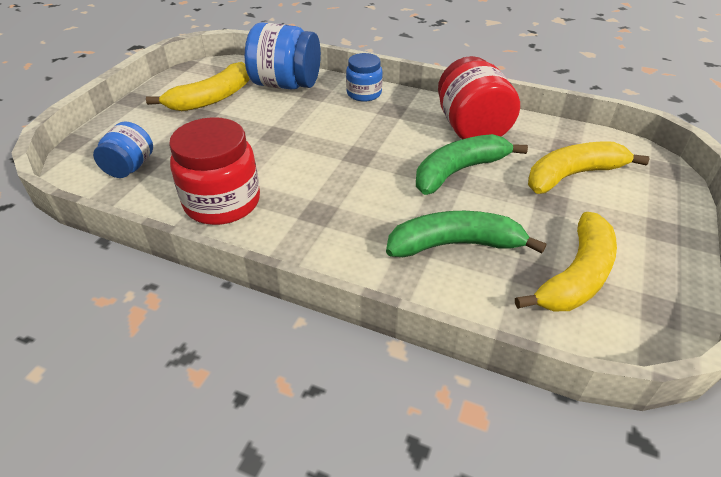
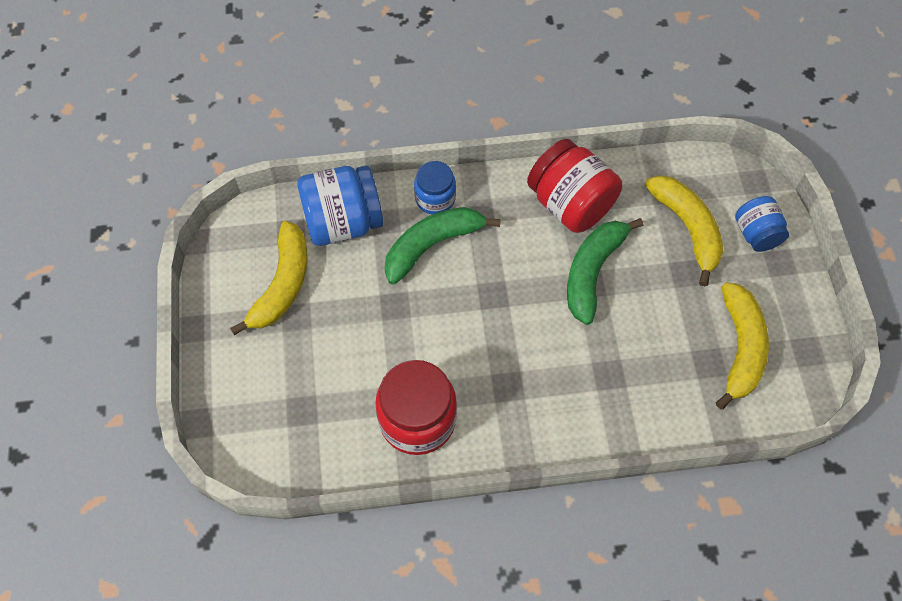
camera: 30 degrees left, 20 degrees up
blue jar [93,121,153,178] -> blue jar moved to [735,196,789,252]
green banana [386,211,546,257] -> green banana moved to [385,207,501,285]
yellow banana [528,142,649,194] -> yellow banana turned 120 degrees clockwise [645,175,723,286]

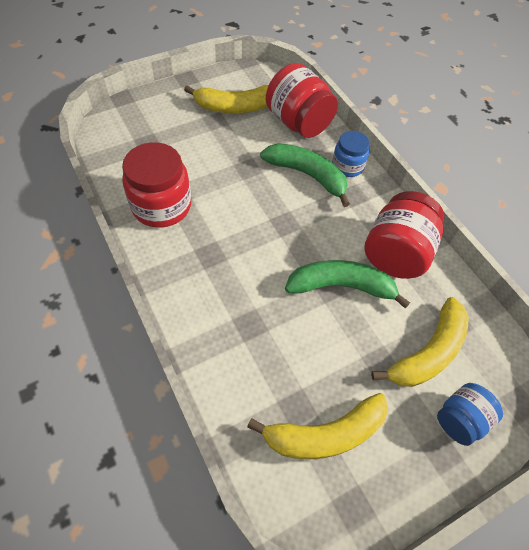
camera: 65 degrees right, 5 degrees down
blue jar [297,165,383,246] -> red jar [266,63,338,138]

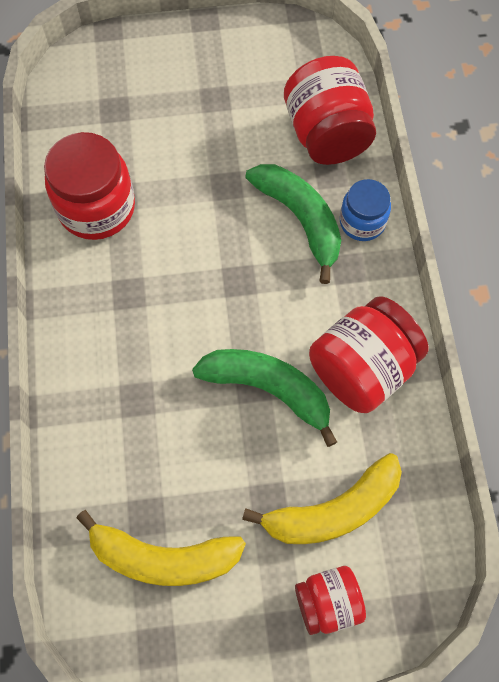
camera: 25 degrees right, 10 degrees up
yellow banana [184,85,269,113] -> none
blue jar [437,383,503,446] -> red jar [295,566,366,635]

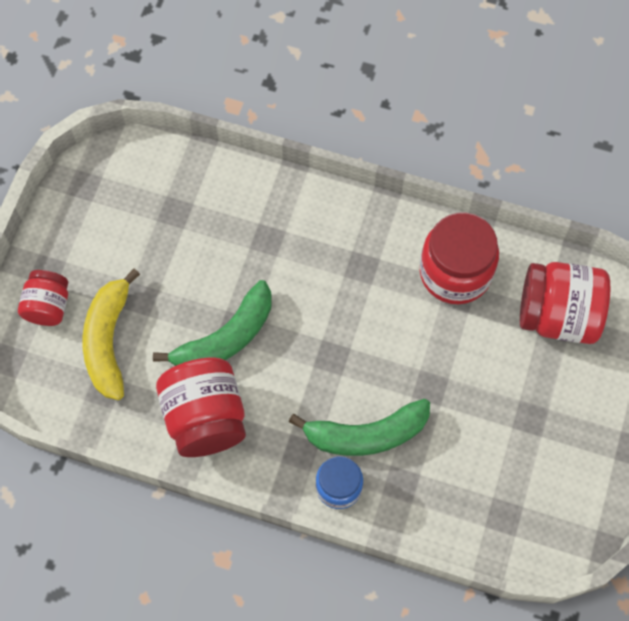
camera: 115 degrees right, 0 degrees up
yellow banana [77,510,246,586] -> none
red jar [284,56,376,165] -> red jar moved to [520,262,610,344]

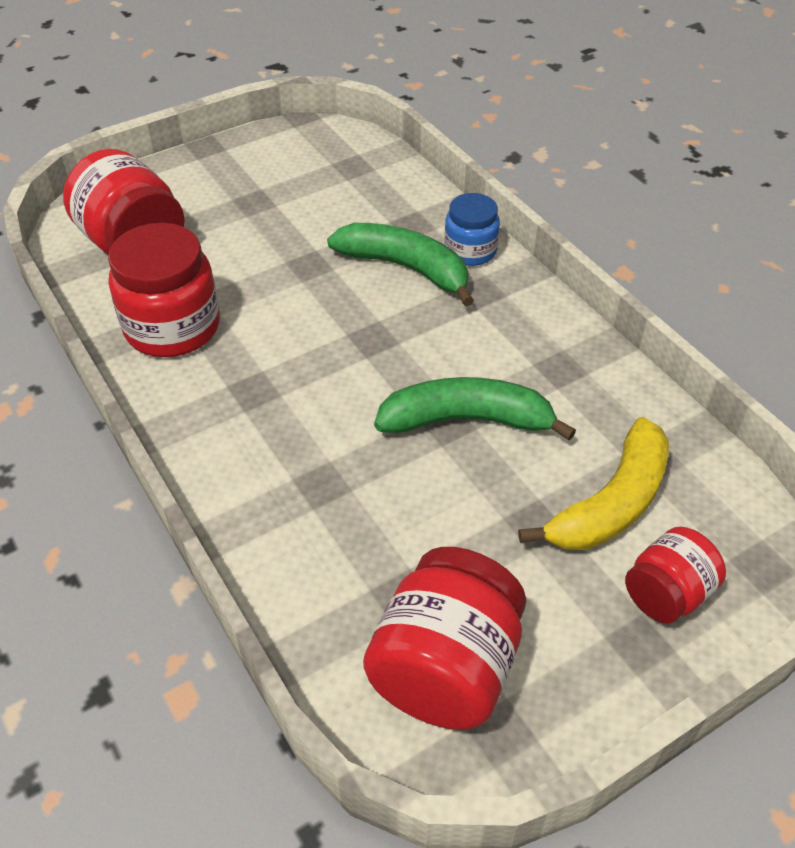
camera: 140 degrees left, 20 degrees down
red jar [156,358,246,457] -> red jar moved to [363,547,526,730]

